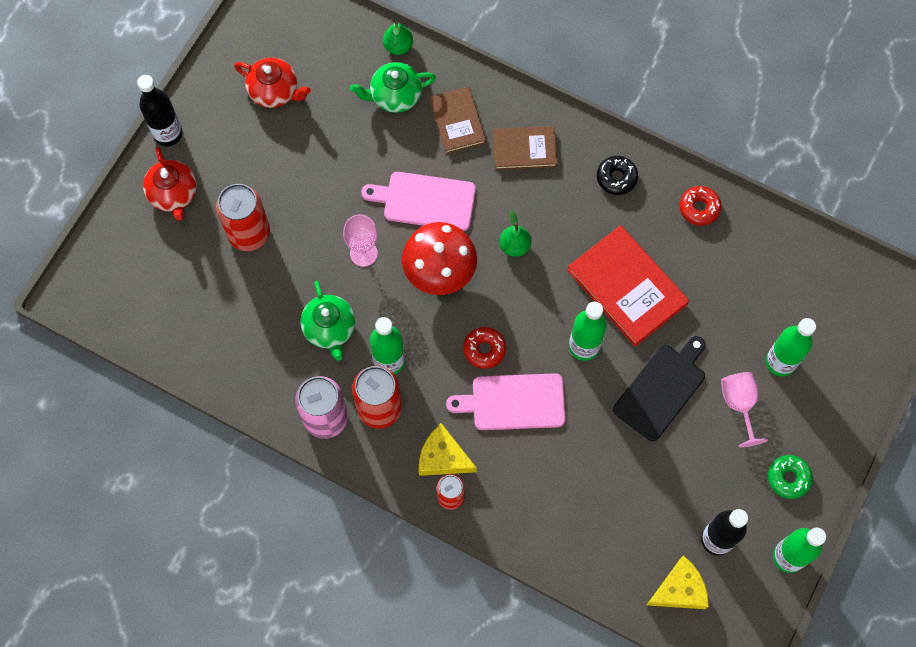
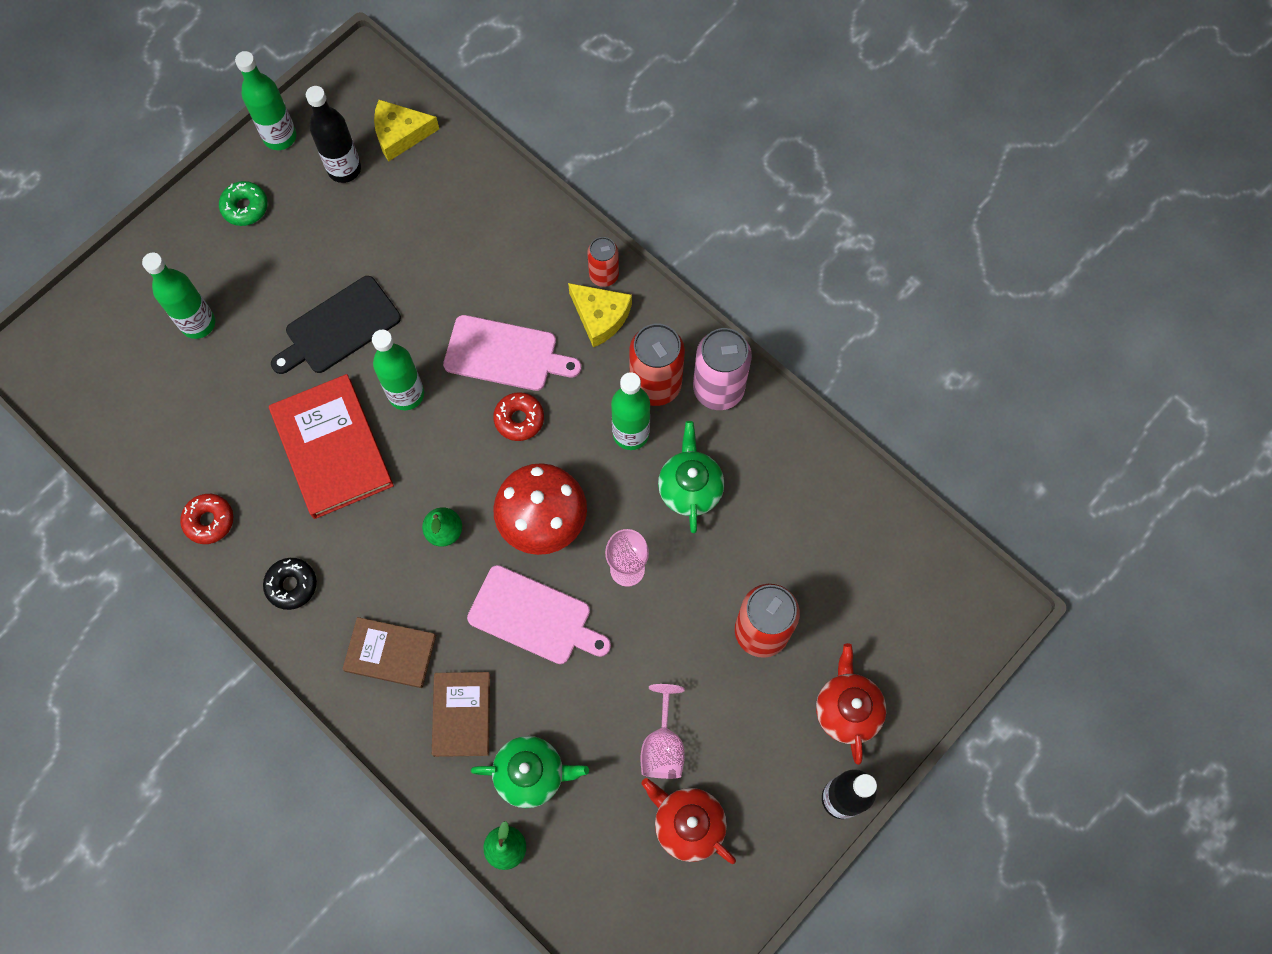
camera: 165 degrees left, 0 degrees up
pink goblet [721,372,768,447] -> pink goblet moved to [640,684,685,779]

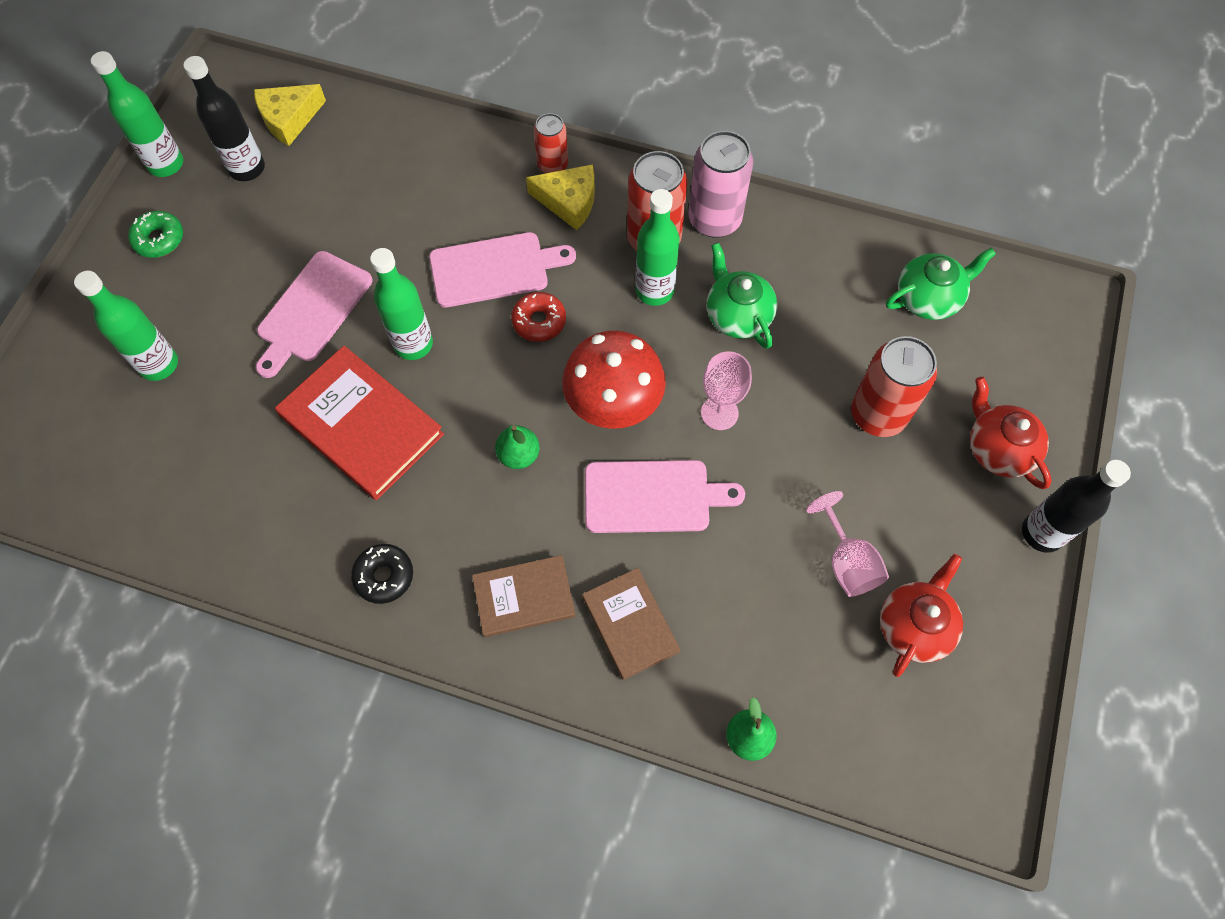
camera: 25 degrees left, 5 degrees down
red donut [180,494,233,544] -> none
black cutting board [271,276,401,374] -> pink cutting board [256,251,372,378]
green teapot [471,736,589,808] -> green teapot moved to [886,247,996,320]
red teapot [641,778,736,864] -> red teapot turned 105 degrees clockwise [880,554,963,677]

